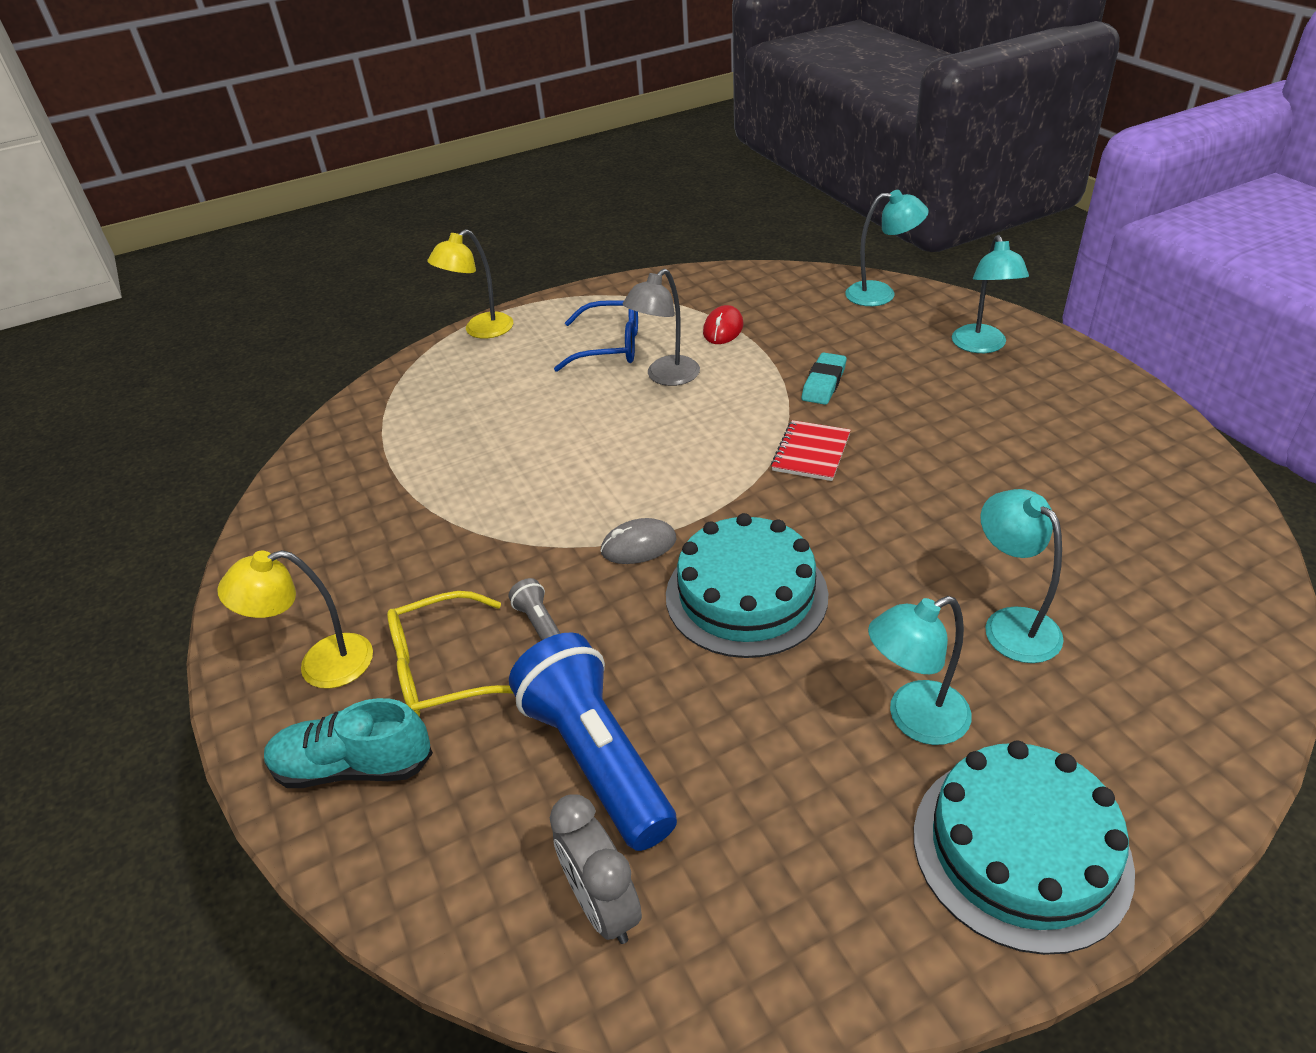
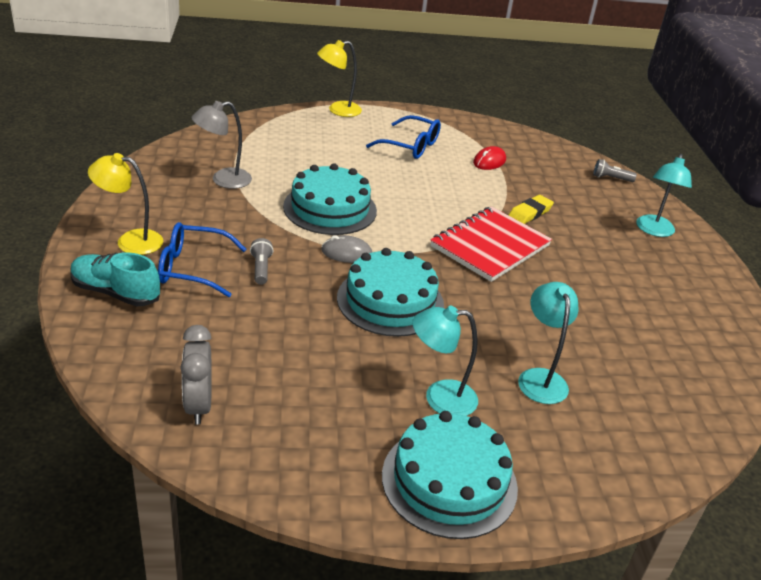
camera: 15 degrees right, 5 degrees down
yellow glasses [387,591,514,716] -> blue glasses [158,222,247,297]
blue flashlight [509,632,677,851] -> none
grey lamp [623,269,700,386] -> grey lamp moved to [192,101,252,189]
red notebook [771,420,851,481] -> red notebook [430,206,552,282], size x1.83
turquoise eraser [802,352,847,405] -> yellow eraser [509,195,554,224]
turquoise lamp [845,190,929,306] -> grey flashlight [593,159,637,182]
none -> turquoise cake [283,163,377,235]

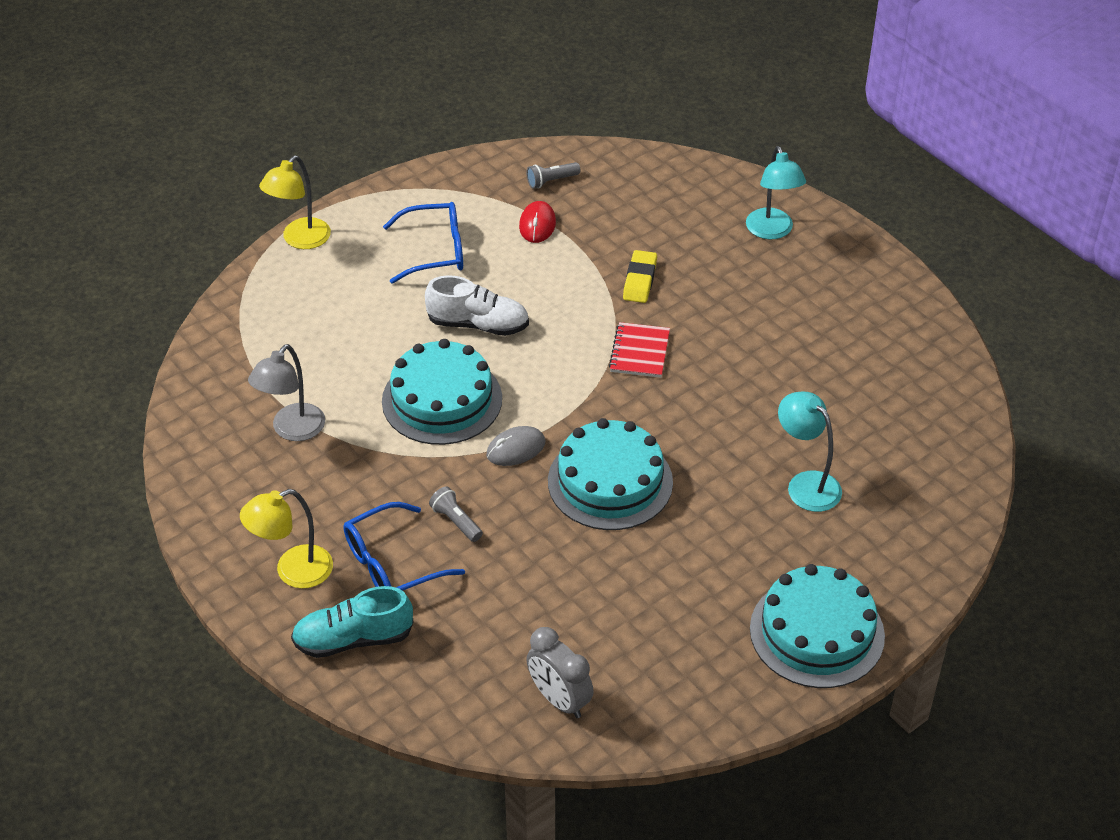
camera: 30 degrees left, 10 degrees up
turquoise lamp [412,306,478,416] -> none
red notebook [430,206,552,282] -> red notebook [609,322,670,378], size x0.55
grey flashlight [593,159,637,182] -> grey flashlight moved to [527,162,580,189]
none -> white shoe [425,275,529,336]

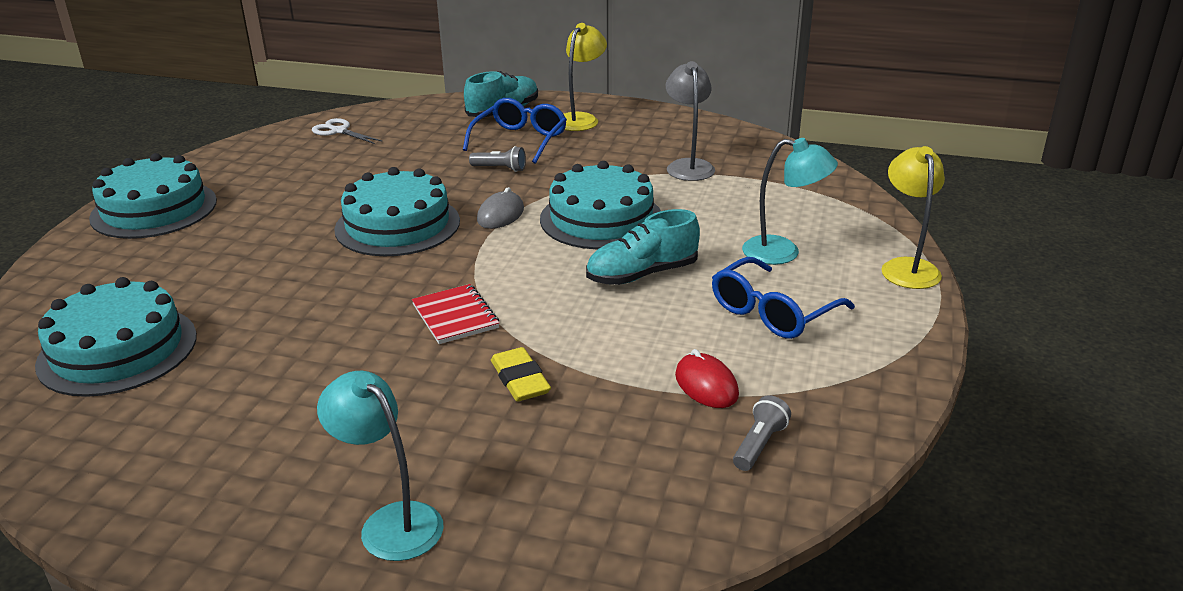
camera: 145 degrees right, 15 degrees down
white shoe [425,275,529,336] -> turquoise shoe [586,209,700,285]
grey clock [526,627,594,718] -> white scissors [312,118,383,144]
turquoise lamp [778,392,842,512] -> turquoise lamp moved to [742,138,838,265]
none -> turquoise cake [35,277,197,397]

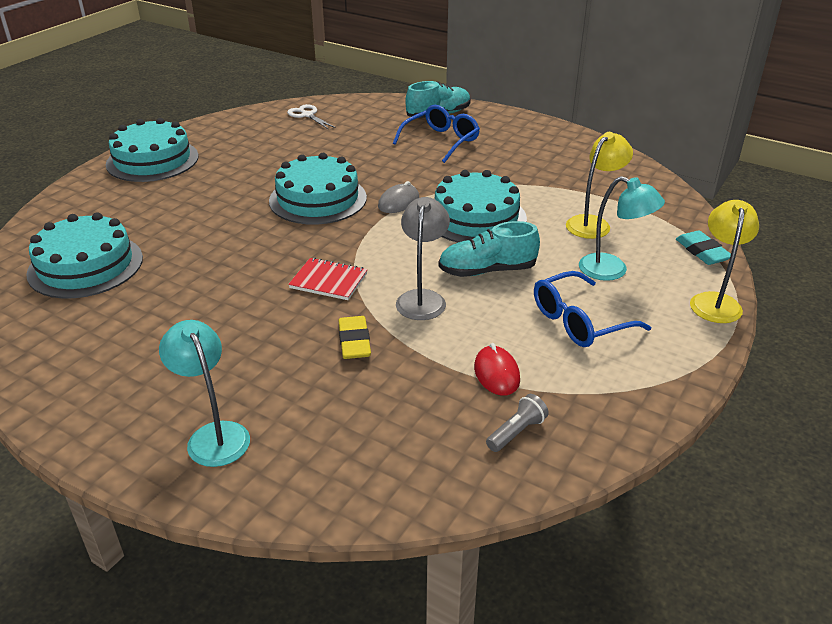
camera: 15 degrees right, 5 degrees up
red notebook [412,284,499,344] -> red notebook turned 60 degrees counterclockwise [288,258,368,300]
grey flashlight [469,146,526,172] -> none
yellow lamp [564,23,607,131] -> yellow lamp moved to [566,132,633,239]
grey lamp [666,61,715,181] -> grey lamp moved to [396,197,450,320]
none -> turquoise eraser [676,230,731,265]

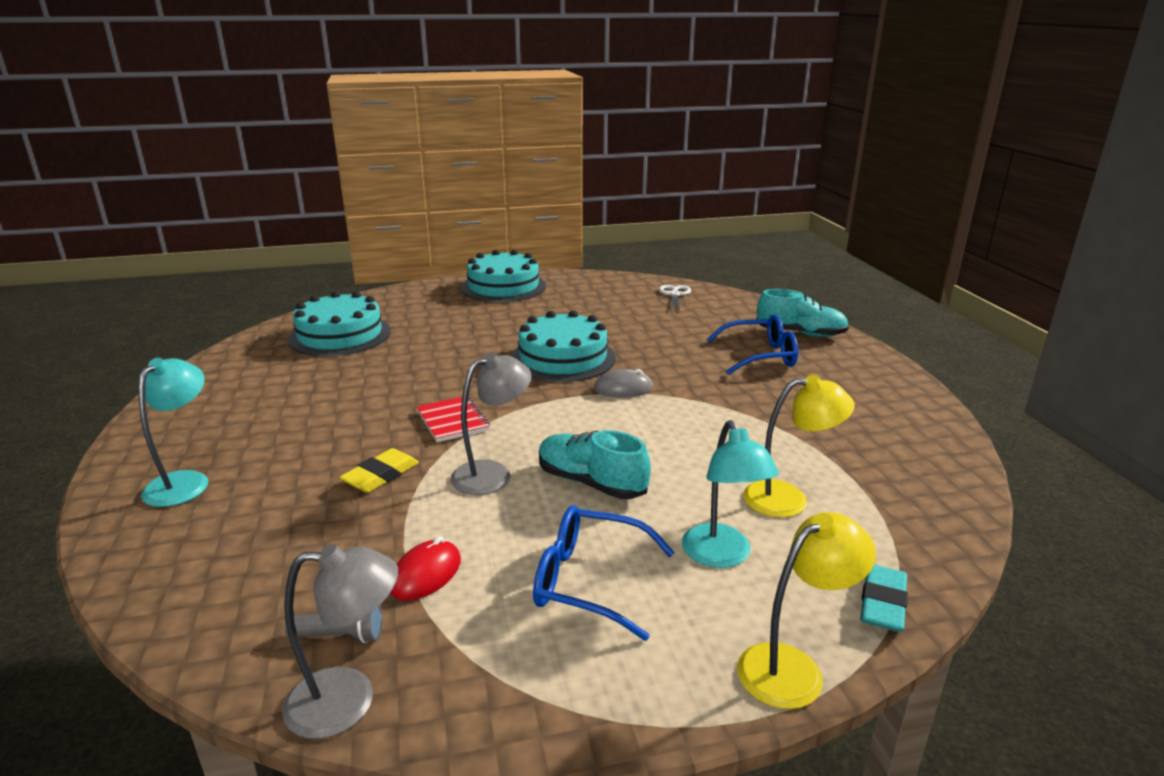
camera: 45 degrees right, 10 degrees down
turquoise cake [434,170,527,243] -> none
none -> grey lamp [282,544,398,739]

